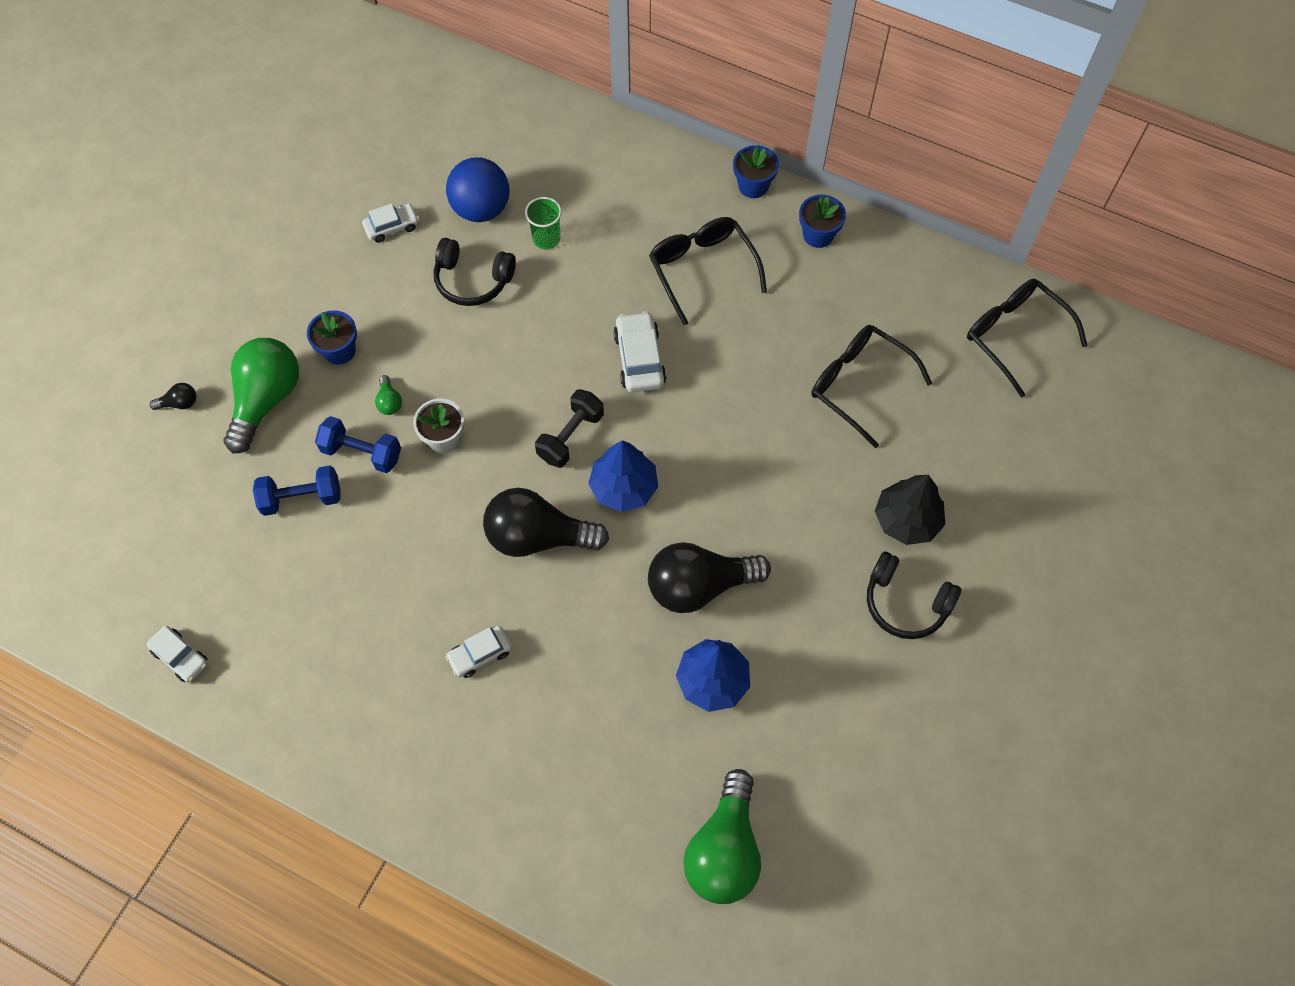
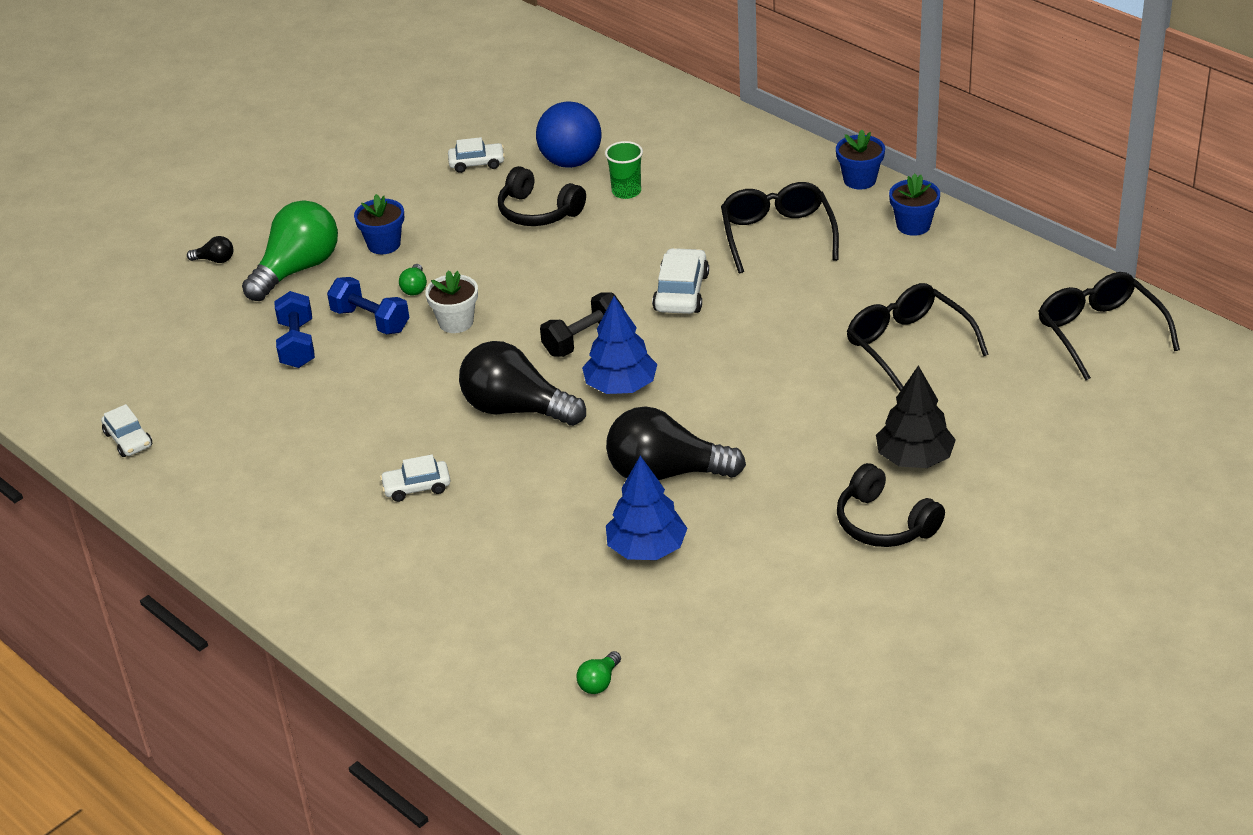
camera: 20 degrees right, 25 degrees down
blue dumbbell [253,466,341,516] -> blue dumbbell turned 75 degrees clockwise [274,291,315,368]
green light bulb [683,769,761,904] -> green light bulb [577,651,621,694], size x0.41

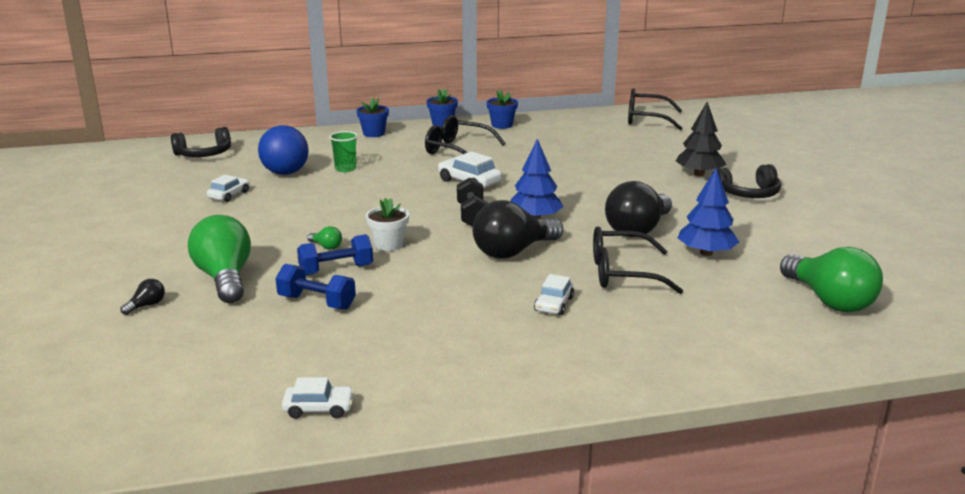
camera: 60 degrees left, 15 degrees down
blue flower pot [354,194,404,254] -> blue flower pot moved to [357,97,389,137]
black headphones [498,166,586,226] -> black headphones moved to [171,127,231,157]
green light bulb [577,651,621,694] -> green light bulb [780,247,883,313], size x2.45
black glasses [847,283,988,391] -> black glasses moved to [593,227,683,294]

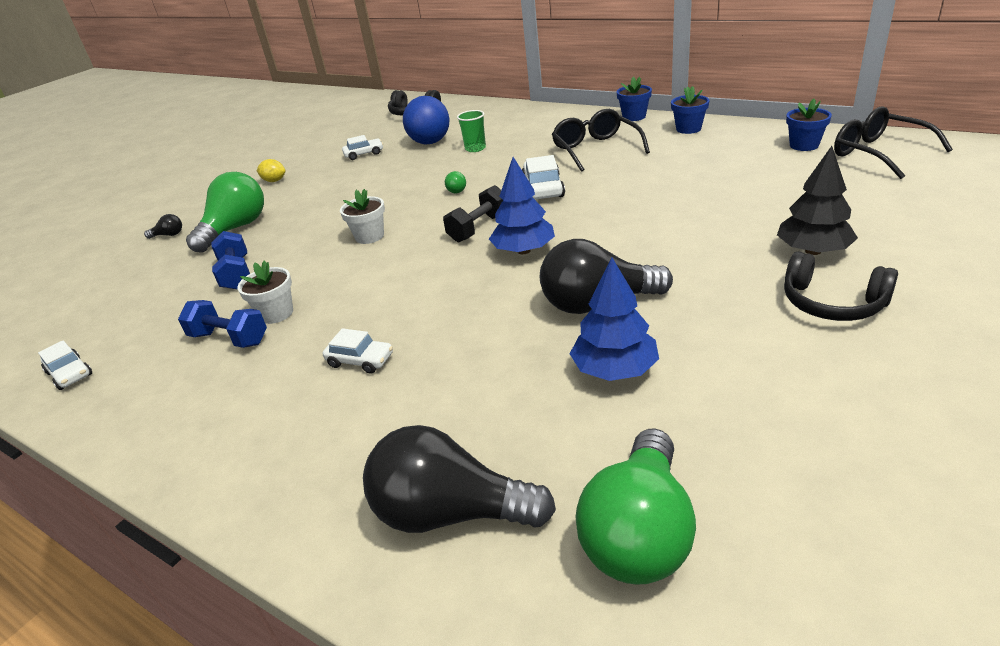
camera: 50 degrees right, 10 degrees up
blue dumbbell [297,234,373,275] -> blue dumbbell moved to [178,300,267,348]
green light bulb [307,226,342,250] -> green light bulb moved to [445,171,466,193]
blue flower pot [357,97,389,137] -> blue flower pot moved to [786,99,832,151]
black light bulb [472,200,563,259] -> black light bulb moved to [363,425,556,533]
white car [534,274,574,315] -> white car turned 135 degrees counterclockwise [323,328,393,374]
black glasses [593,227,683,294] -> none
none -> white flower pot [237,260,293,324]
none -> yellow lemon [257,159,285,182]

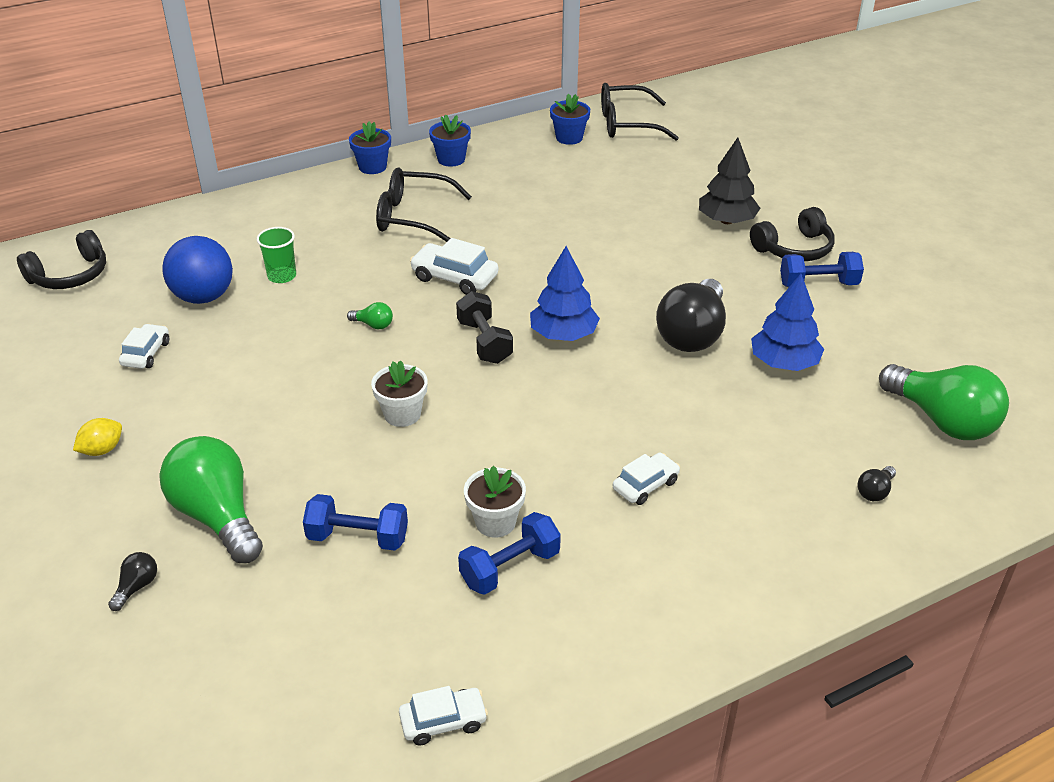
camera: 65 degrees left, 5 degrees up
black light bulb [363,425,556,533] -> black light bulb [857,466,896,501], size x0.41
none -> blue dumbbell [780,252,864,287]

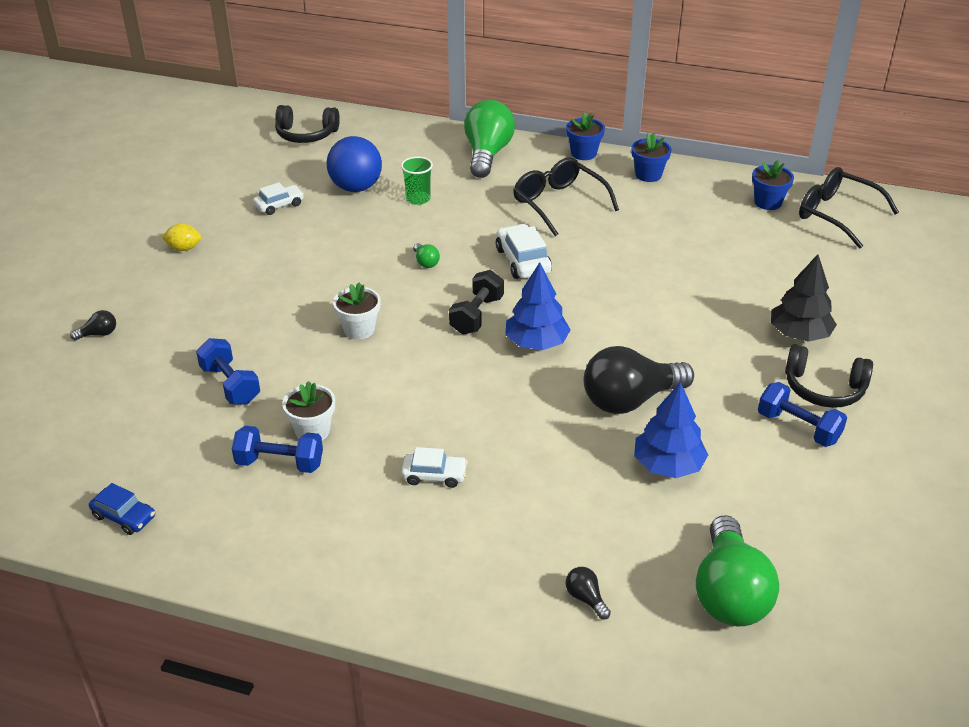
camera: 45 degrees right, 0 degrees up
green light bulb [160,436,263,563] -> green light bulb moved to [464,100,515,178]
white car [399,686,488,746] -> blue car [89,483,155,535]
black light bulb [857,466,896,501] -> black light bulb turned 60 degrees clockwise [566,567,611,620]

